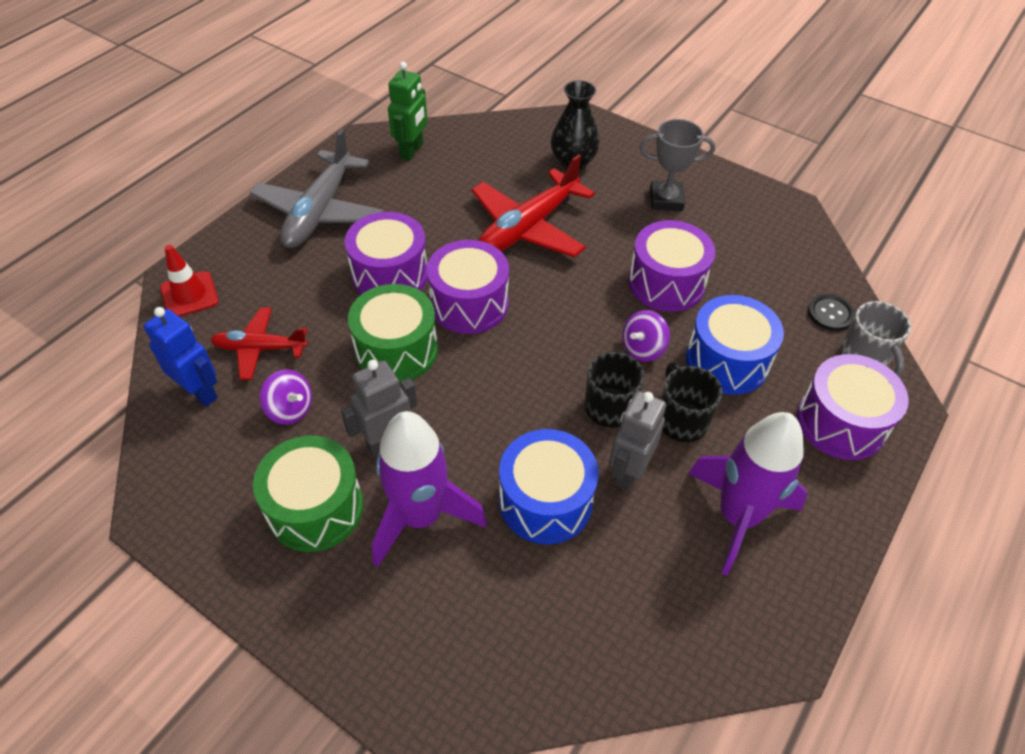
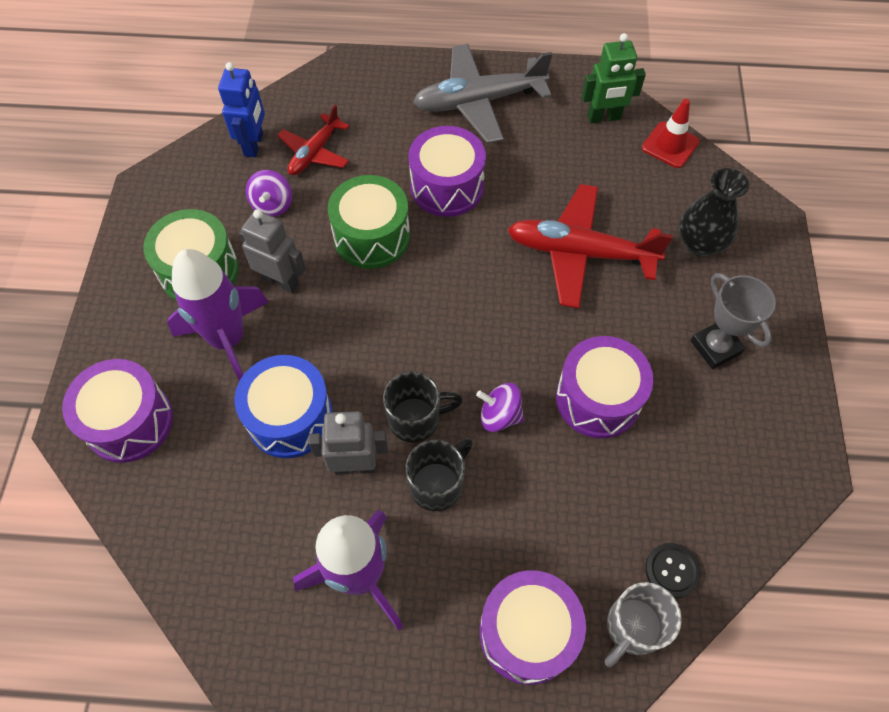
camera: 60 degrees right, 10 degrees up
red traffic cone [160,245,219,317] -> red traffic cone moved to [642,99,700,168]
red plane [210,307,308,380] -> red plane turned 120 degrees counterclockwise [277,105,349,175]
purple drum [427,240,509,334] -> purple drum moved to [62,359,173,463]
blue drum [686,295,784,395] -> none

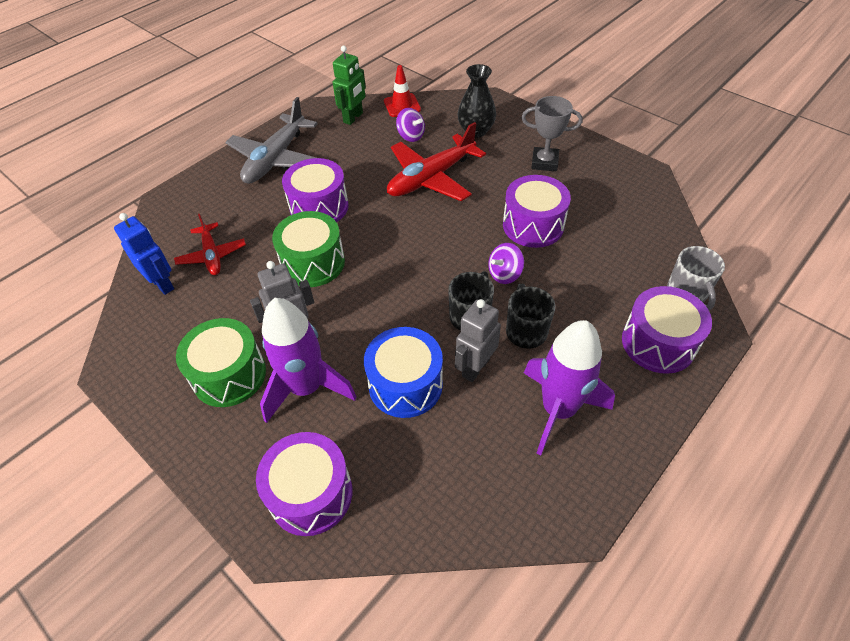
camera: 50 degrees left, 10 degrees down
purple spinning top [246,170,292,217] -> purple spinning top moved to [396,108,425,142]
black button [645,543,701,599] -> none

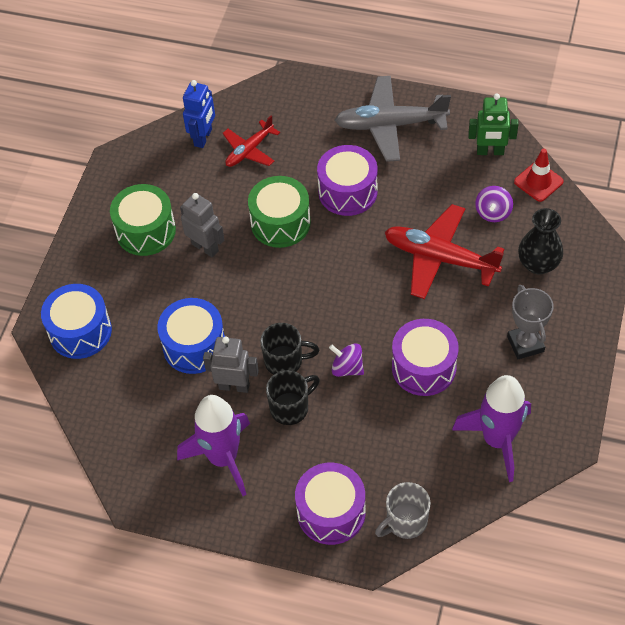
camera: 65 degrees right, 5 degrees up
purple drum [256,432,352,536] -> blue drum [41,284,112,359]
purple rocket [260,298,356,423] -> purple rocket moved to [452,375,531,482]

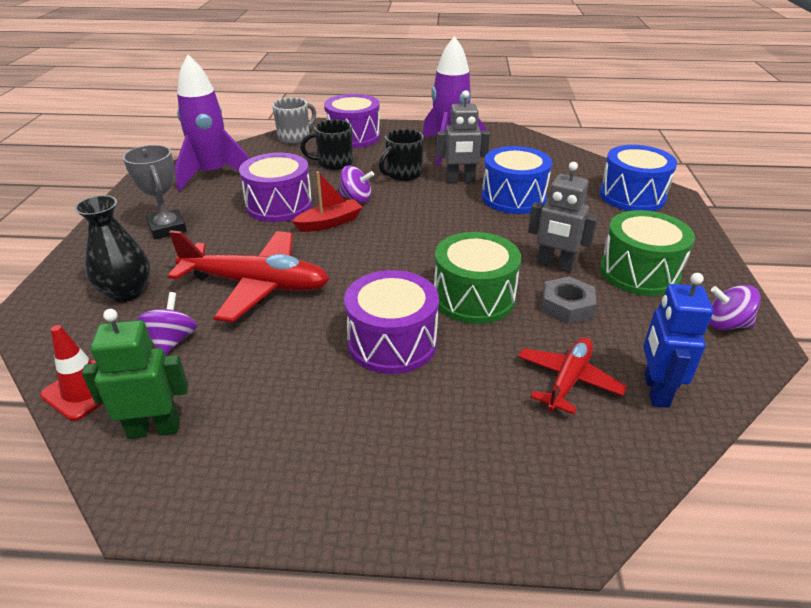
camera: 165 degrees right, 20 degrees down
black mug [260,323,319,375] -> black mug moved to [300,120,353,170]
grey plane [334,76,451,162] -> none
none -> red boat [292,171,363,232]
none -> grey nut [542,276,597,324]
none -> purple spinning top [709,285,761,330]

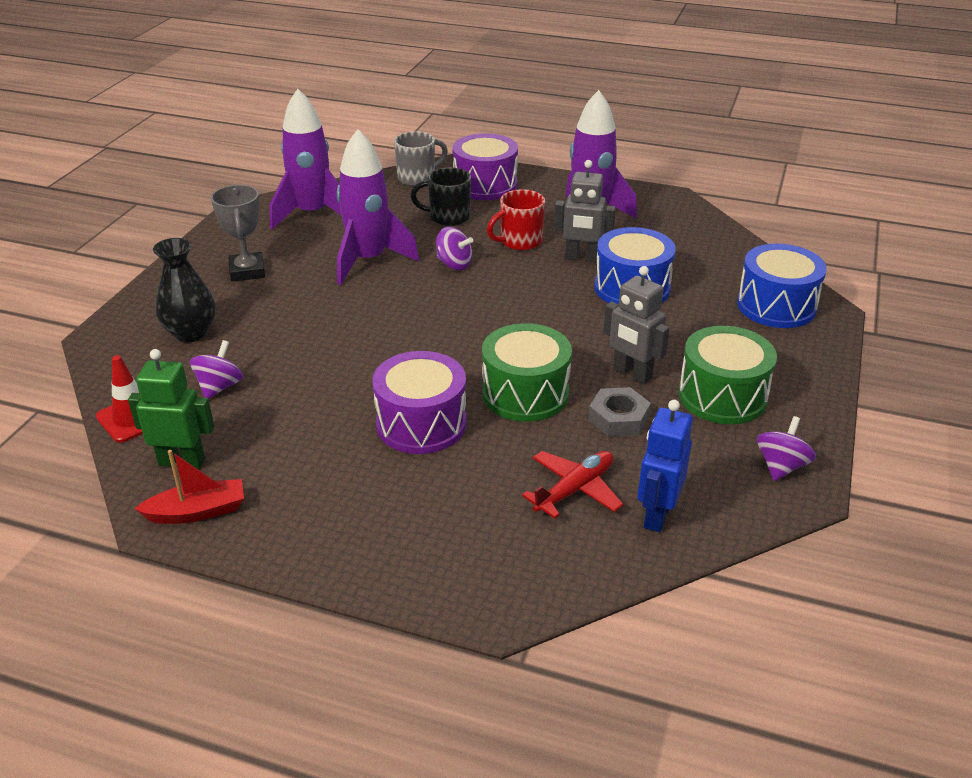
camera: 15 degrees right, 0 degrees up
red plane [168,230,330,322] -> none
purple drum [239,153,312,222] -> purple rocket [337,129,419,285]
red boat [292,171,363,232] -> red boat moved to [134,450,244,524]
black mug [379,129,424,181] -> red mug [487,189,545,251]
purple spinning top [709,285,761,330] -> purple spinning top turned 90 degrees clockwise [757,416,816,481]

